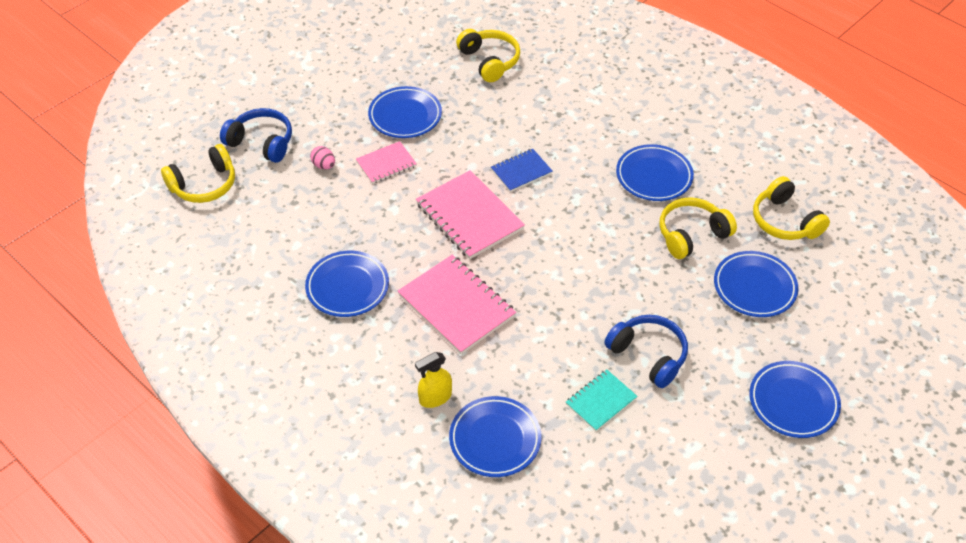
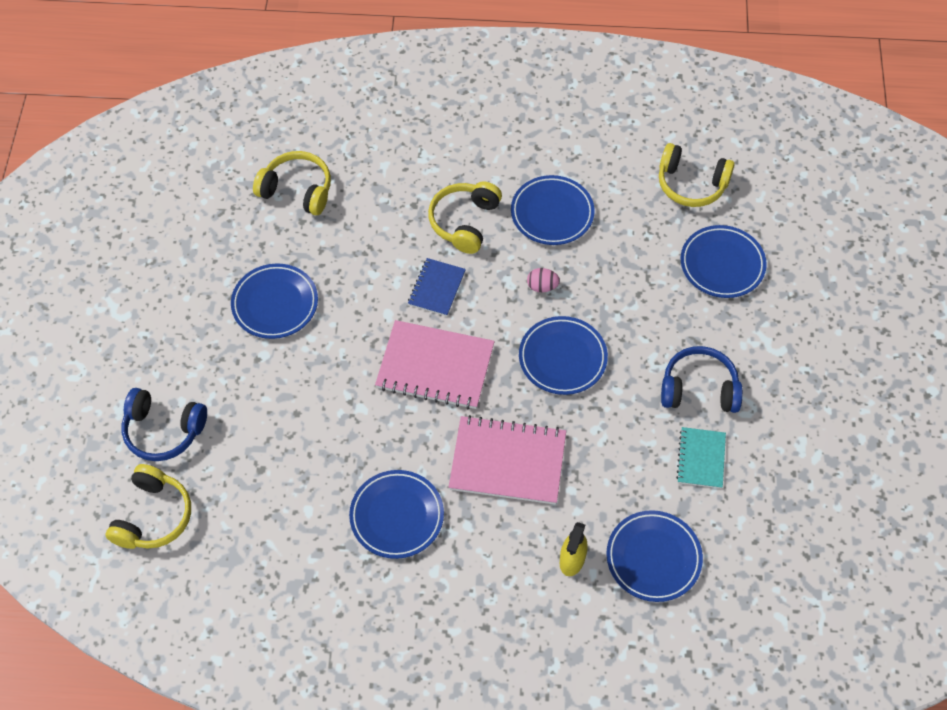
camera: 40 degrees left, 10 degrees up
blue headphones [220,108,292,163] -> blue headphones turned 150 degrees counterclockwise [121,388,207,461]
pink egg [310,146,335,170] -> pink egg moved to [527,268,560,292]
pink notebook [356,141,417,184] -> none
yellow headphones [659,197,737,259] -> yellow headphones moved to [428,181,502,254]
blue plate [749,361,841,438] -> blue plate moved to [519,316,608,395]

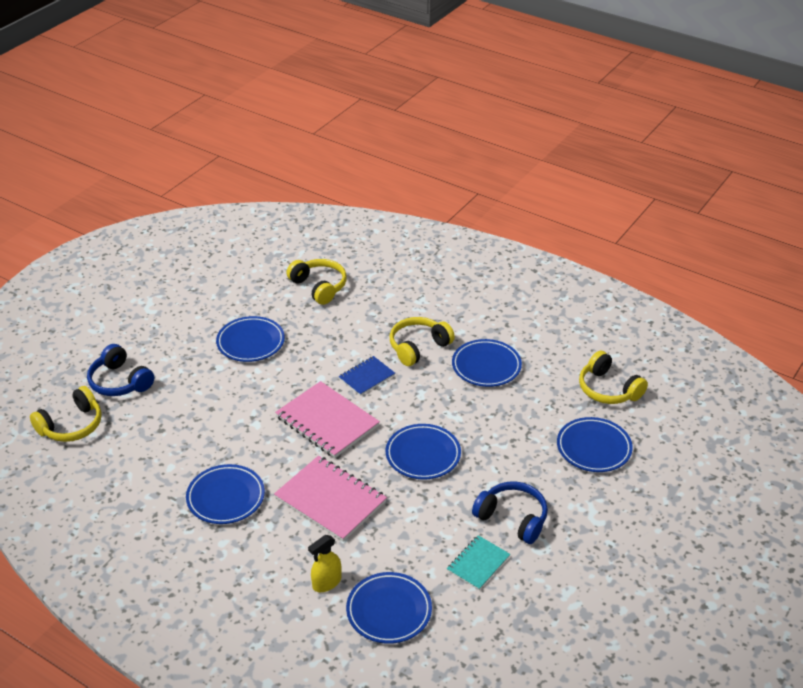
camera: 30 degrees right, 20 degrees down
pink egg [527,268,560,292] -> none

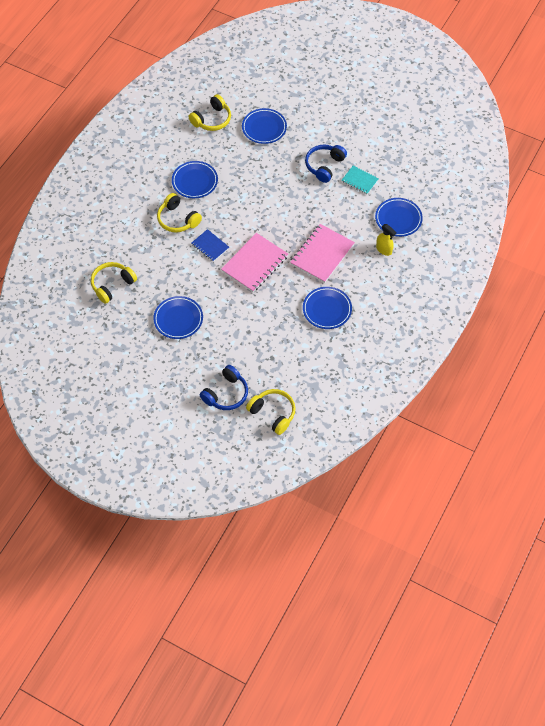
camera: 95 degrees left, 20 degrees up
blue plate [386,424,461,480] -> none

